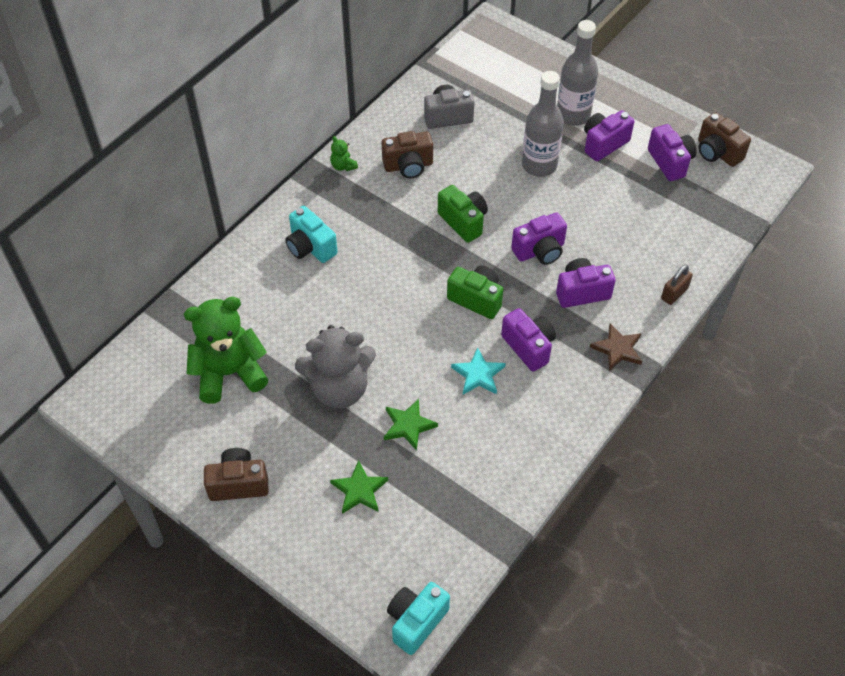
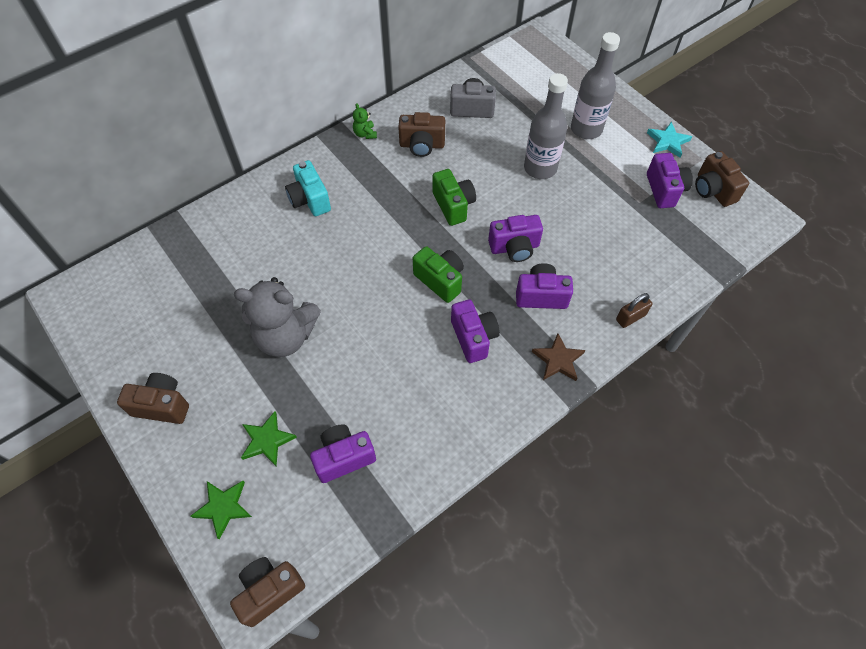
camera: 15 degrees right, 5 degrees up
green teddy bear [184,297,269,404] -> none
green star [384,399,438,451] -> green star moved to [191,481,252,540]
turquoise camera [387,582,450,655] -> brown camera [230,557,305,627]
turquoise star [451,347,506,395] -> turquoise star moved to [647,122,692,158]
purple camera [584,110,634,161] -> purple camera moved to [310,424,376,483]

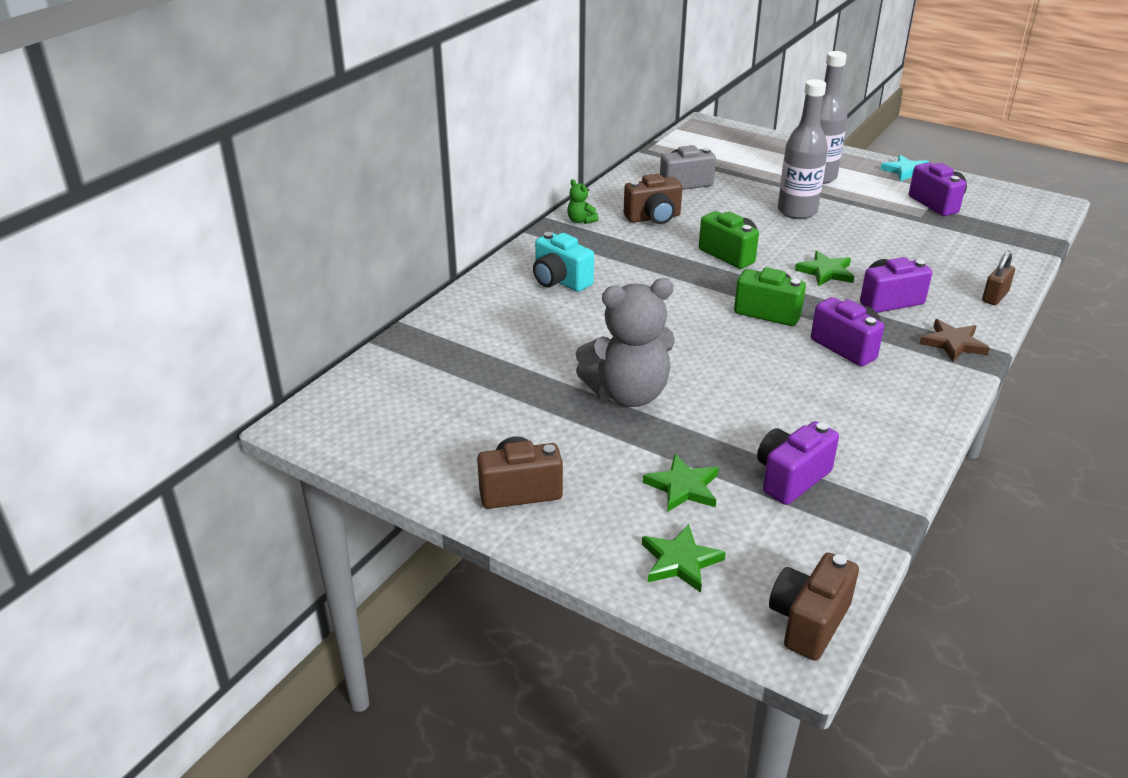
camera: 20 degrees left, 25 degrees down
purple camera [488,215,543,262] -> green star [795,251,854,287]
brown camera [695,151,749,207] -> none

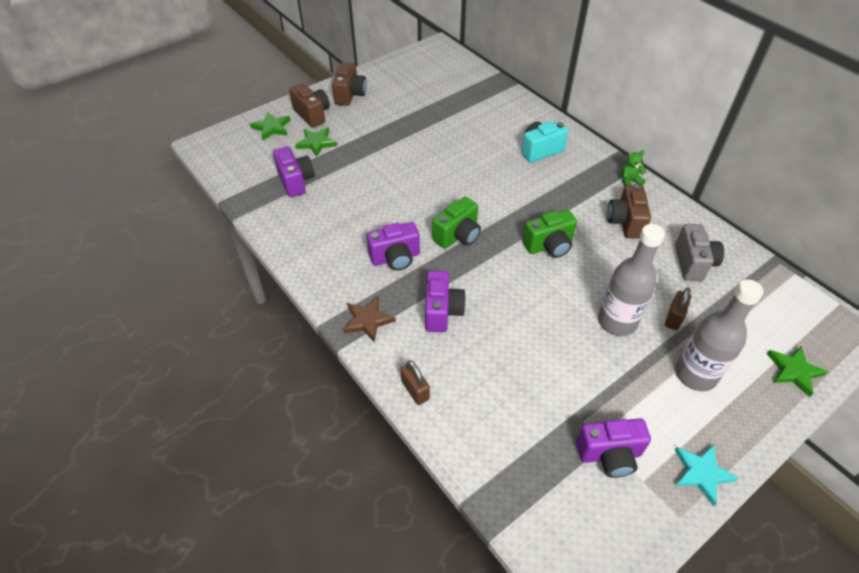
camera: 110 degrees right, 15 degrees up
grey teddy bear [575,278,675,407] -> none
brown camera [769,553,859,661] -> brown camera moved to [289,83,330,128]
green star [795,251,854,287] -> green star moved to [767,346,828,397]
none -> brown padlock [665,287,691,330]

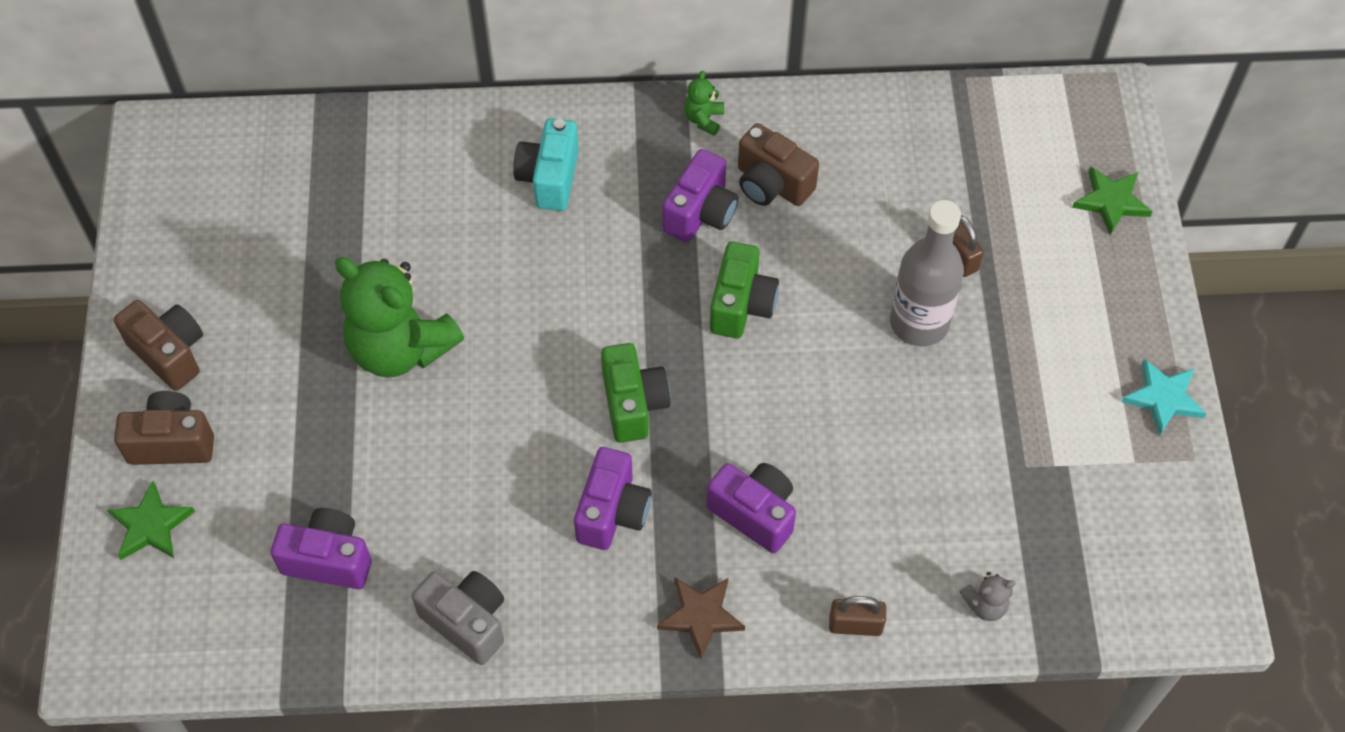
camera: 55 degrees left, 10 degrees up
green star [295,127,337,157] -> none
purple camera [576,418,651,478] -> purple camera moved to [662,149,738,242]
grey camera [675,224,724,281] -> grey camera moved to [412,571,504,665]
grey bottle [675,279,764,391] -> none
none -> green teddy bear [335,257,464,378]
none -> grey teddy bear [960,572,1016,621]

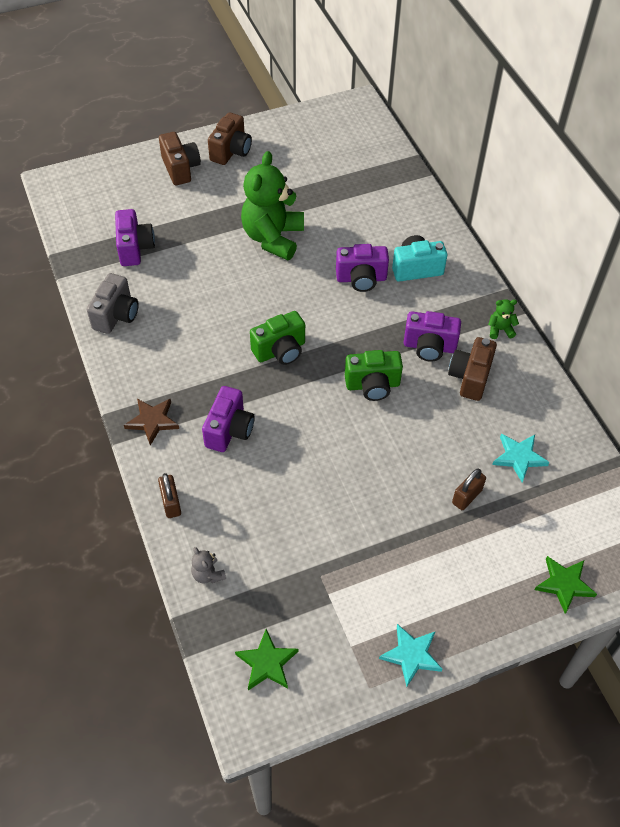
camera: 70 degrees right, 5 degrees down
green star [107,481,195,560] -> green star moved to [235,629,298,690]
purple camera [574,447,652,550] -> purple camera moved to [336,244,389,292]
grey bottle [890,200,964,346] -> none
none -> turquoise star [492,434,550,483]

